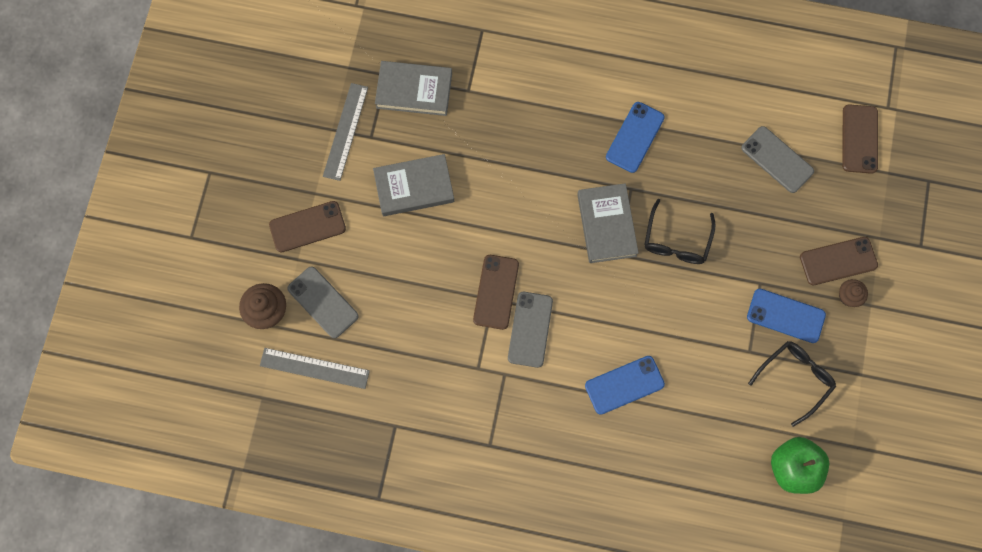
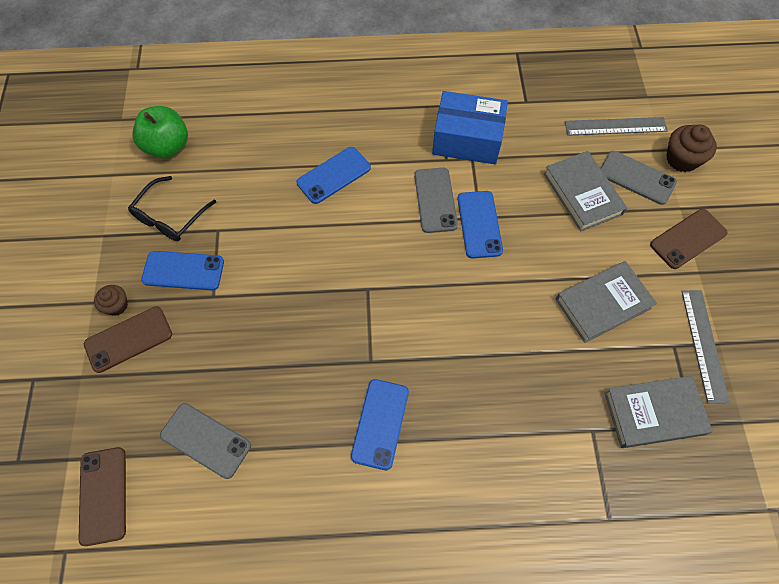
camera: 165 degrees right, 10 degrees down
brown phone [473,255,519,330] -> blue phone [457,191,503,259]
grey book [577,183,639,263] -> grey book moved to [544,151,627,231]
black glasses [644,199,716,264] -> none
none -> blue box [432,91,508,164]

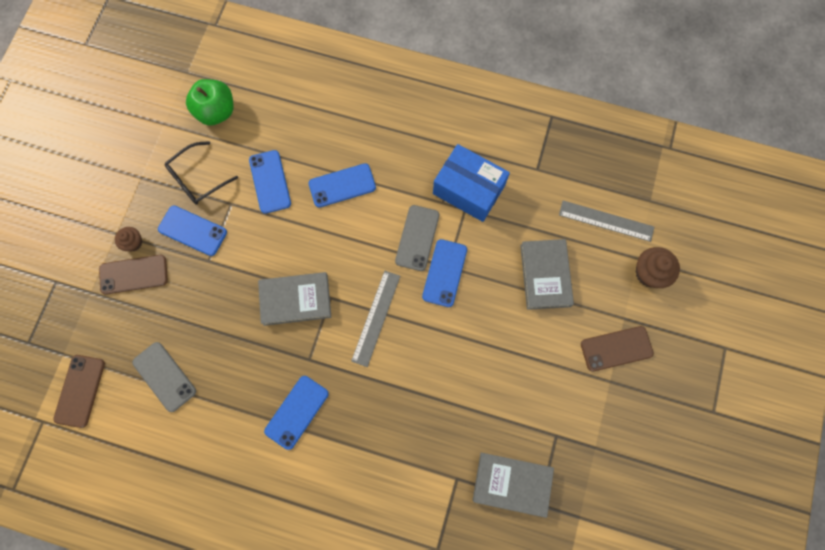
camera: 20 degrees right, 10 degrees up
grey book [555,261,657,343] -> grey book moved to [258,272,331,326]
grey phone [600,151,677,205] -> none
grey ruler [681,290,730,403] -> grey ruler moved to [351,271,400,367]
none -> blue phone [249,150,291,214]

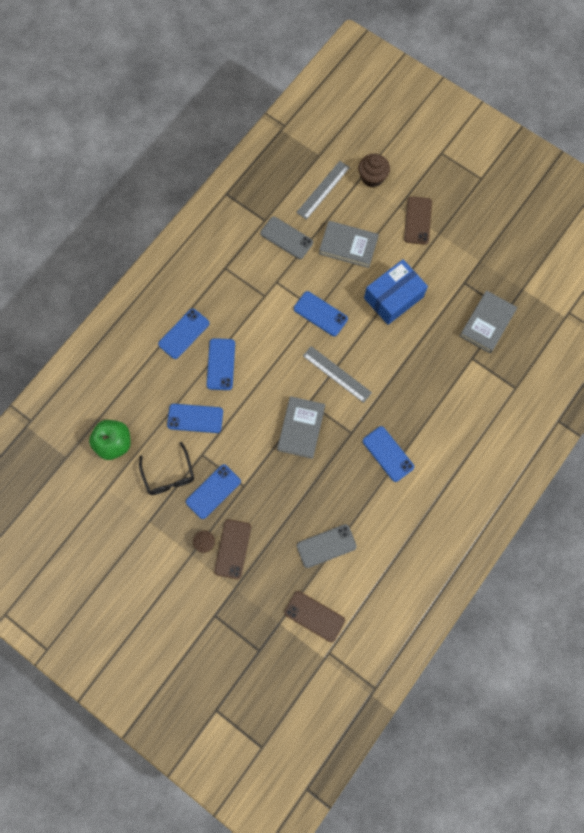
camera: 70 degrees left, 0 degrees up
grey phone [395,205,439,271] -> grey phone moved to [260,216,313,259]
blue box [433,144,510,222] -> blue box moved to [364,259,428,325]
none -> blue phone [158,308,210,359]

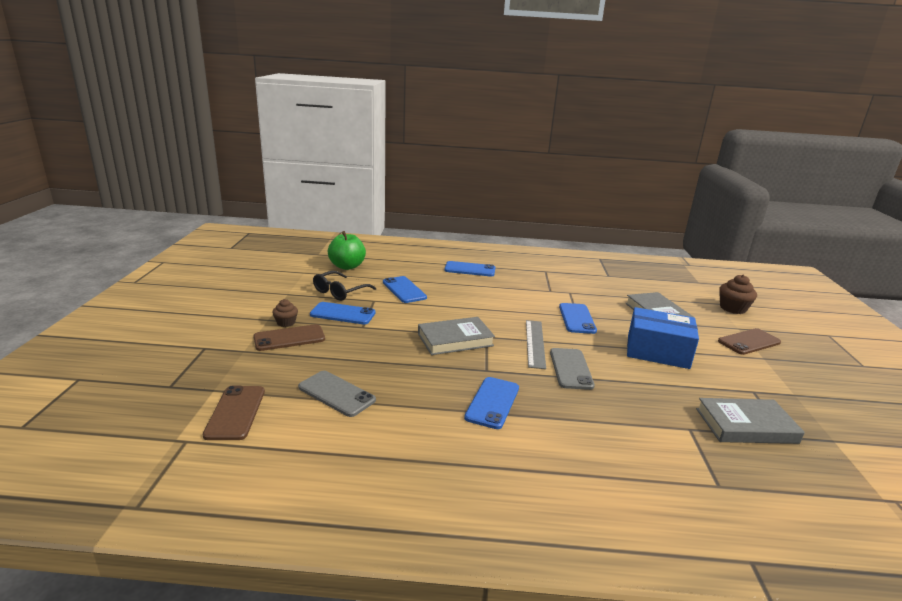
camera: 55 degrees right, 50 degrees down
blue phone [207,338,235,390] -> none
grey phone [260,216,313,259] -> grey phone moved to [550,348,595,390]
grey ruler [296,161,350,220] -> none

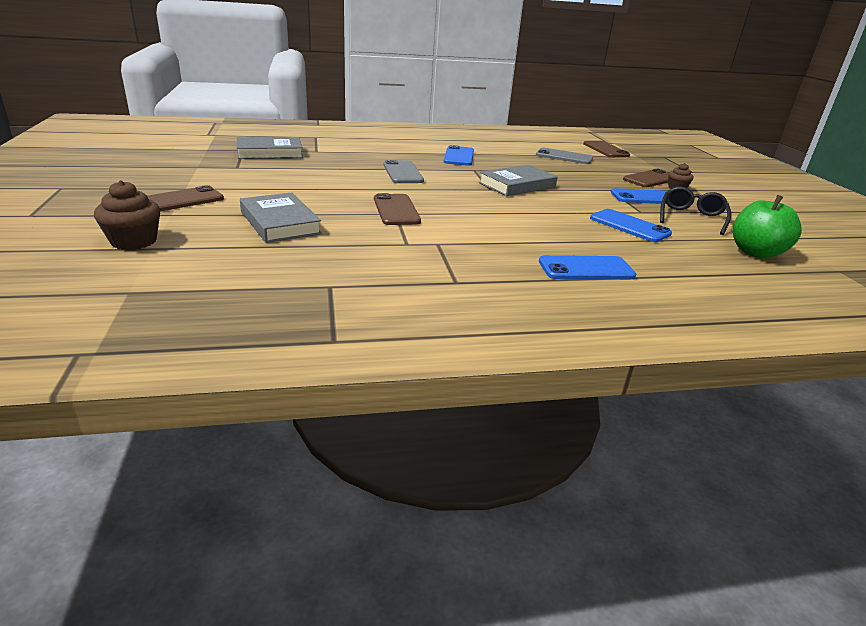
camera: 165 degrees right, 5 degrees up
grey ruler [526,320,546,369] -> none
blue phone [559,303,597,334] -> brown phone [374,193,421,225]
blue box [627,307,699,369] -> none

